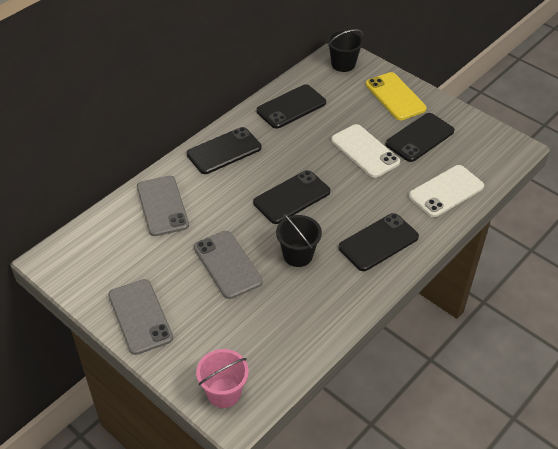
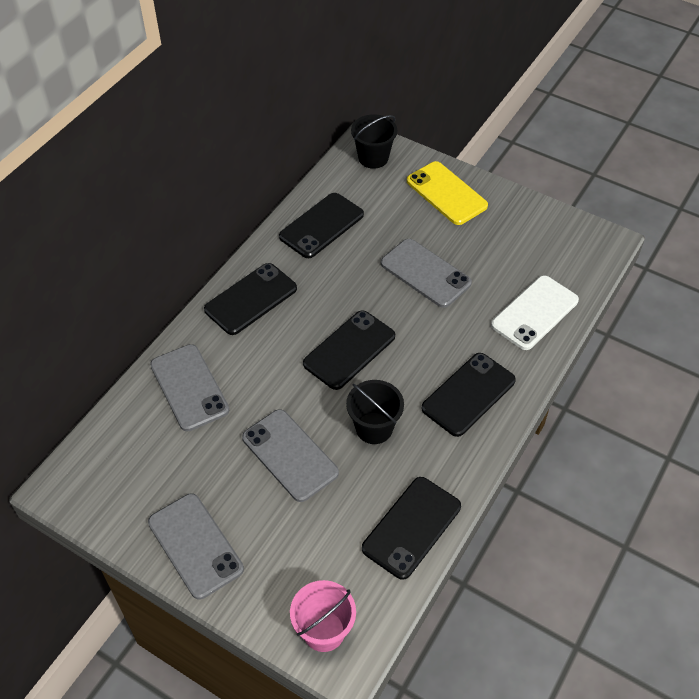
camera: 10 degrees left, 5 degrees up
white phone [331,124,400,178] -> grey phone [381,239,472,308]
black phone [386,113,454,162] -> black phone moved to [362,477,461,580]

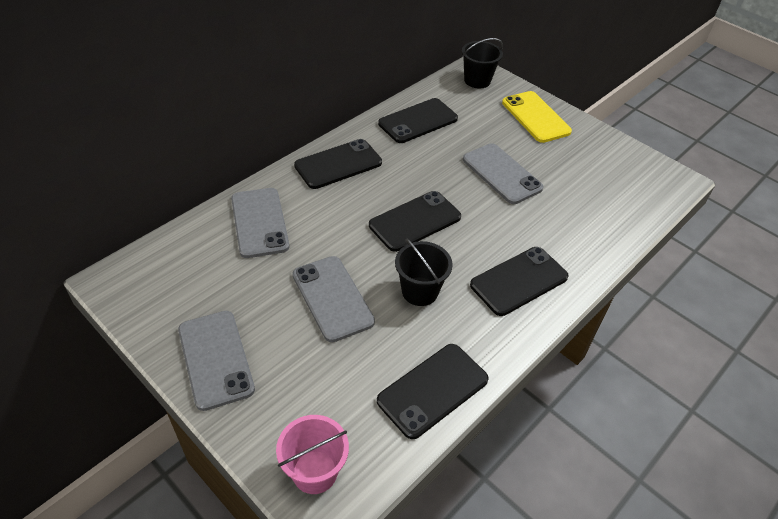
camera: 10 degrees right, 5 degrees down
white phone [491,275,579,350] -> none

